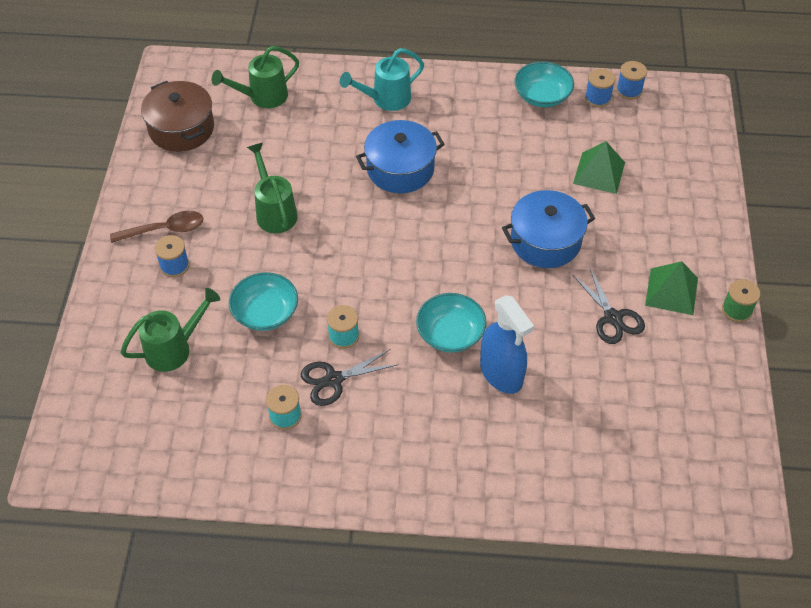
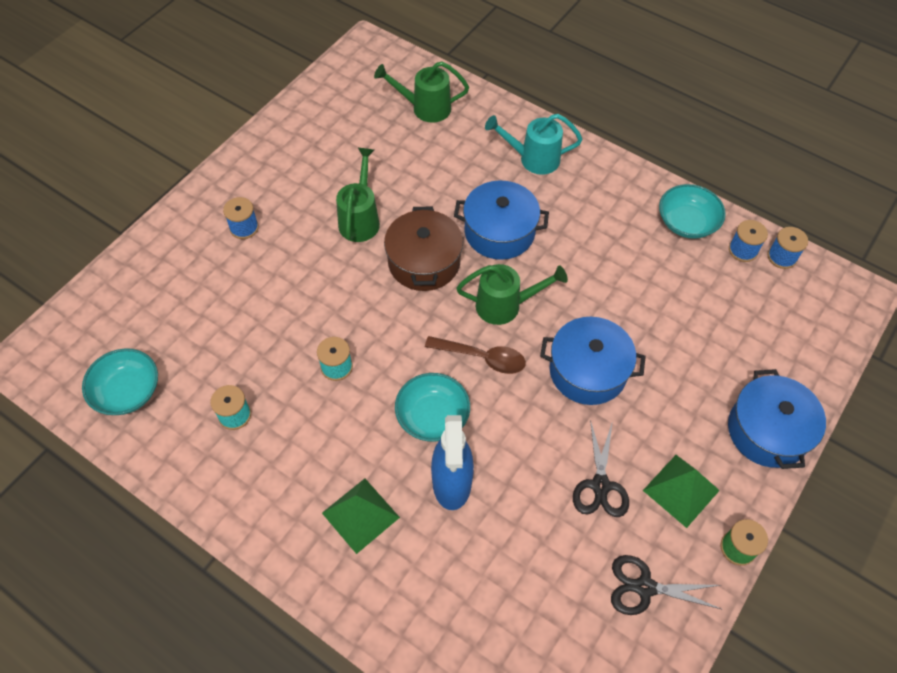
camera: 30 degrees right, 5 degrees up
brown spoon [110,211,203,243] -> brown spoon moved to [425,336,526,374]
green watering can [120,288,220,372] -> green watering can moved to [456,264,568,325]
brown pot [141,81,214,152] -> brown pot moved to [384,206,463,291]
turquoise bowl [229,272,298,331] -> turquoise bowl moved to [82,348,158,415]
black scissors [301,349,399,406] -> black scissors moved to [611,555,723,615]
green pyramid [573,141,625,194] -> green pyramid moved to [322,478,400,554]
none -> blue pot [728,369,826,469]

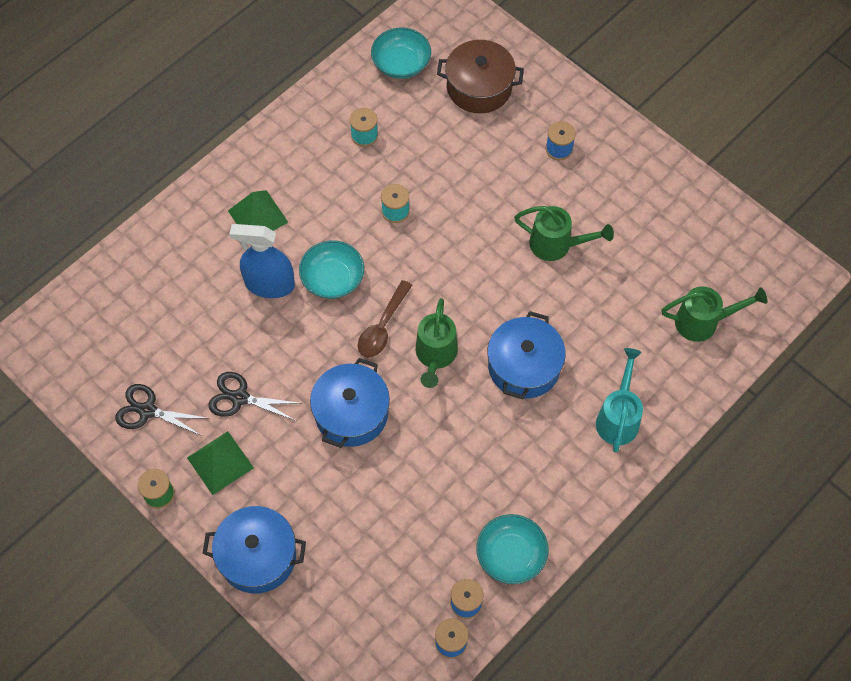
camera: 100 degrees right, 5 degrees up
green watering can [374,61,469,123] -> green watering can turned 75 degrees clockwise [661,286,767,342]
brown pot [384,206,463,291] -> brown pot moved to [437,40,524,113]
black scissors [611,555,723,615] -> black scissors turned 90 degrees counterclockwise [115,384,206,436]

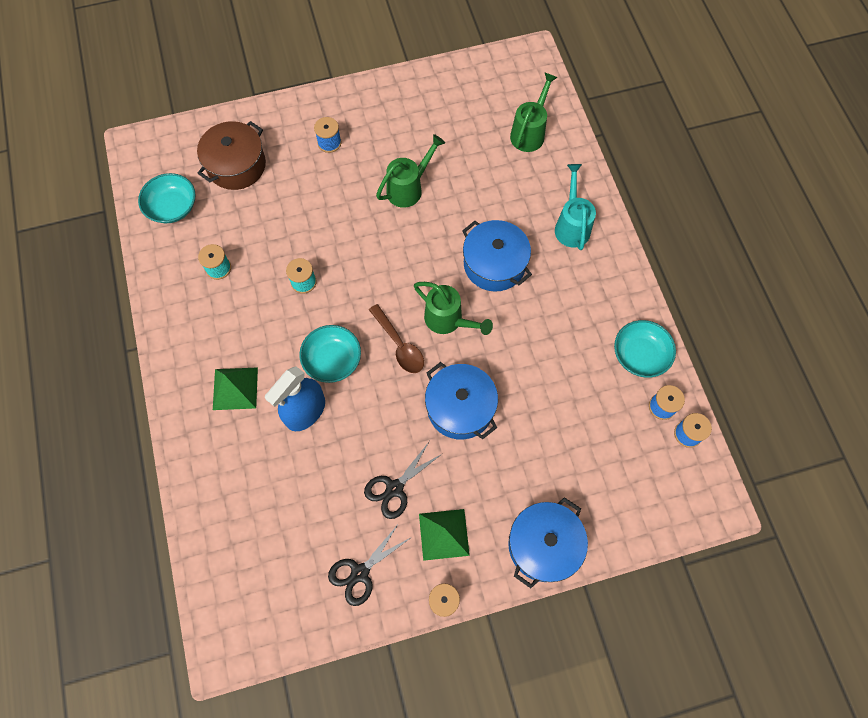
camera: 60 degrees left, 5 degrees up
turquoise watering can [596,348,643,452] -> turquoise watering can turned 45 degrees clockwise [555,164,596,250]

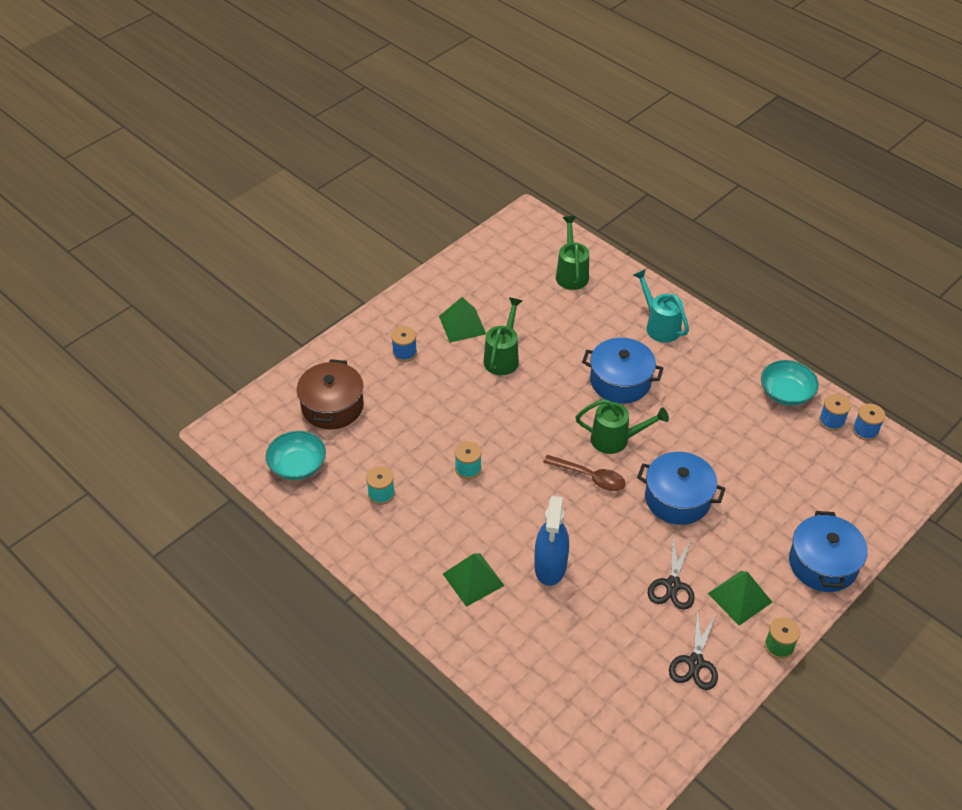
camera: 30 degrees left, 20 degrees down
turquoise bowl [299,325,361,383] -> none
none -> green pyramid [439,297,486,343]

